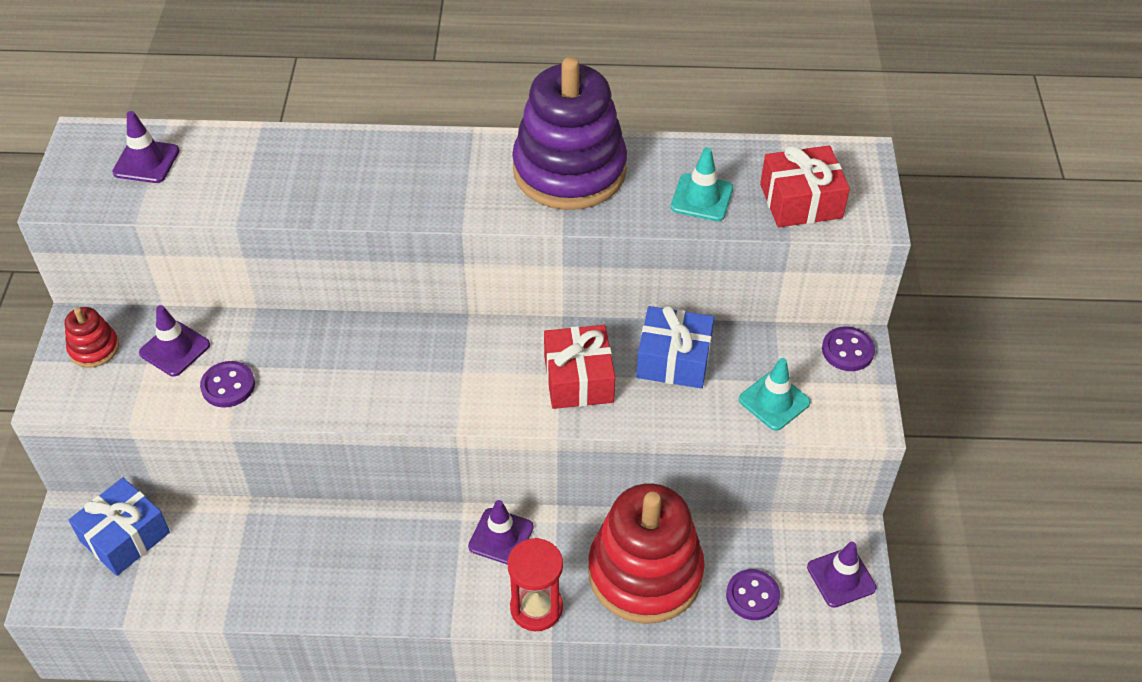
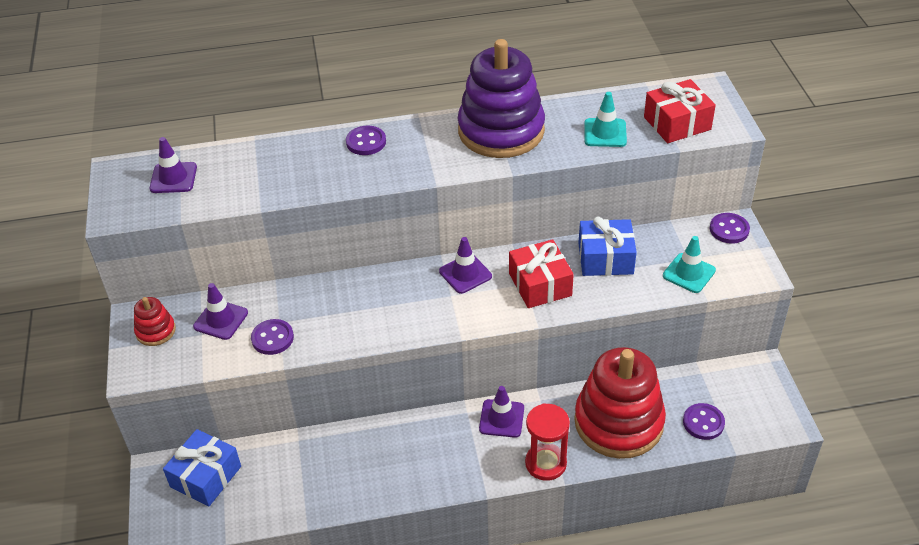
camera: 10 degrees left, 5 degrees down
purple traffic cone [807,542,877,608] -> purple traffic cone moved to [439,237,492,294]
none -> purple button [346,126,386,155]

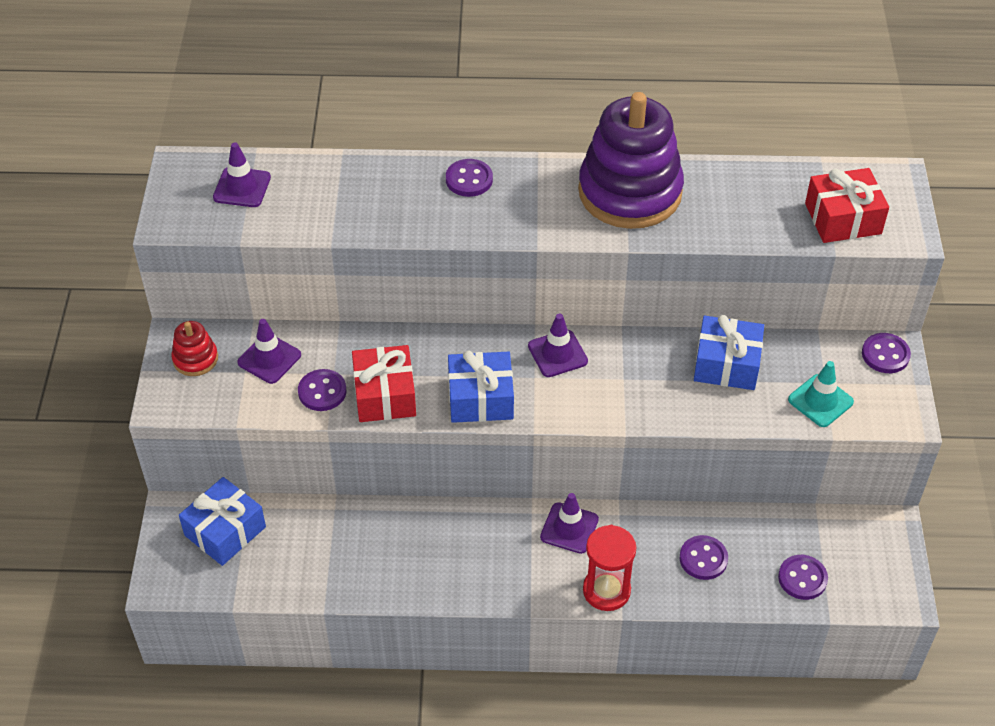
camera: 10 degrees right, 5 degrees up
red gift [509,239,574,308] -> red gift moved to [352,345,416,422]
red stacking toy [574,347,666,459] -> purple button [680,535,728,580]
turquoise traffic cone [584,92,627,147] -> none
none -> blue gift [448,351,514,423]

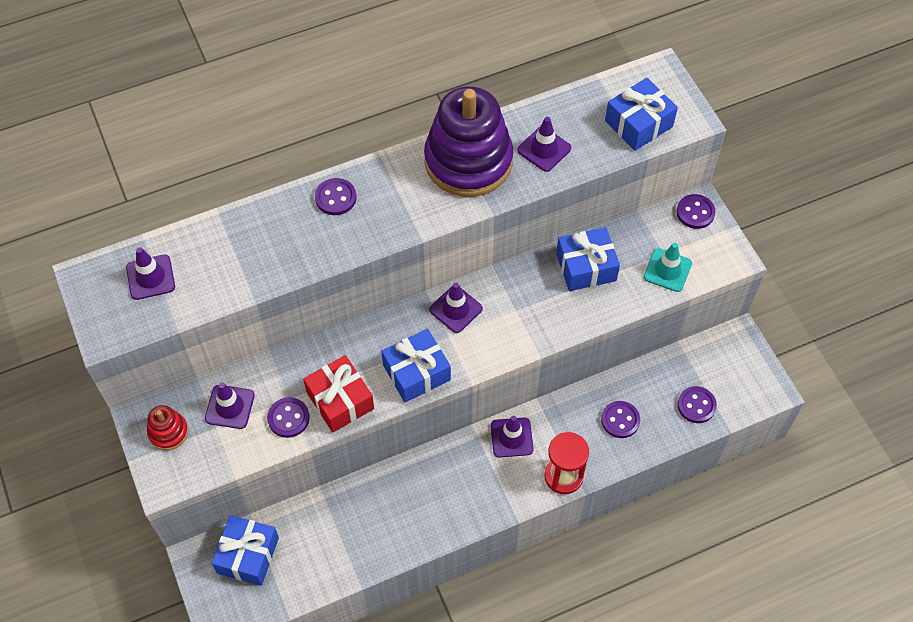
camera: 25 degrees left, 10 degrees up
red gift [805,168,889,243] -> blue gift [605,78,678,151]
none -> purple traffic cone [517,117,571,172]

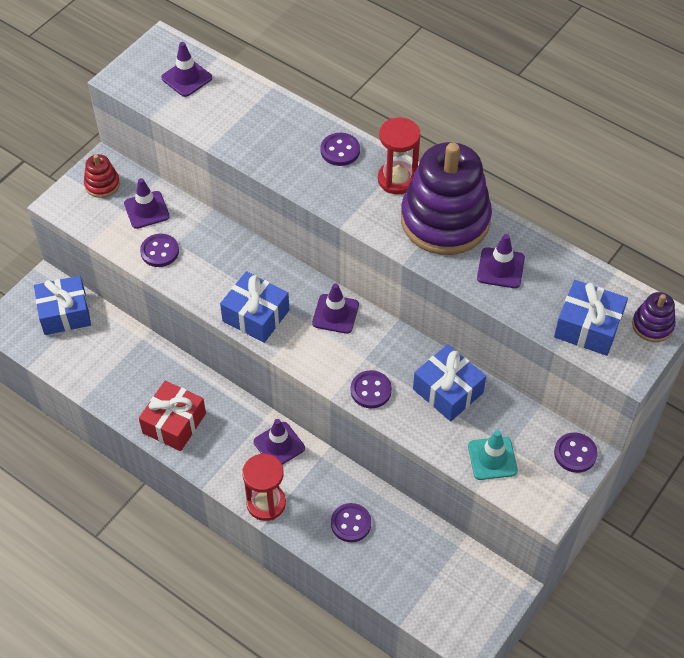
camera: 60 degrees right, 5 degrees down
red gift [303,355,374,433] -> red gift moved to [139,381,206,451]
purple button [678,386,717,423] -> purple button moved to [351,370,392,408]
none -> red hourglass [378,117,421,194]
none -> purple stacking toy [632,292,676,342]

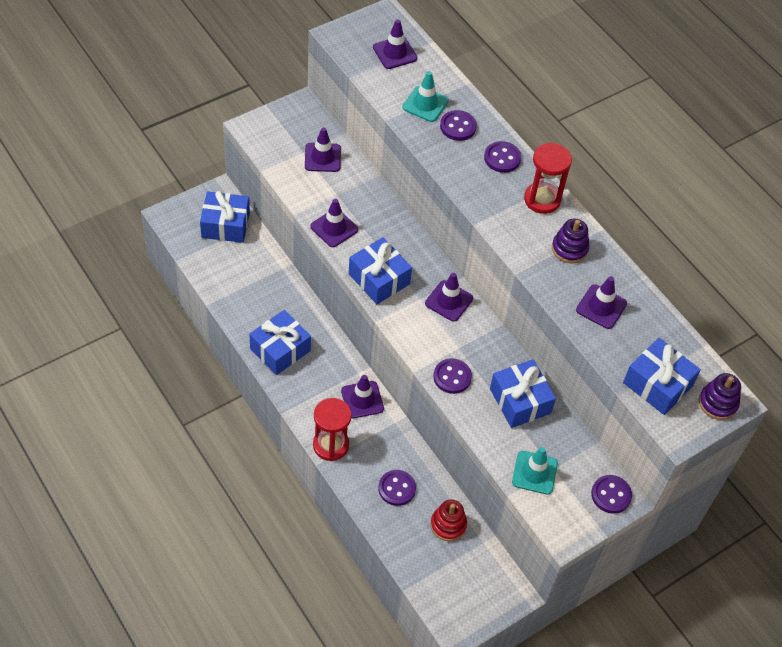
camera: 15 degrees right, 0 degrees up
red stacking toy [84,154,120,198] -> red stacking toy moved to [430,500,467,541]
red gift [139,381,206,451] -> blue gift [249,310,311,375]
purple button [140,234,179,267] -> purple button moved to [440,110,477,141]
purple stacking toy [401,142,492,255] -> purple stacking toy [552,219,589,264], size x0.44
none -> purple traffic cone [310,199,358,247]
none -> turquoise traffic cone [402,71,449,122]

